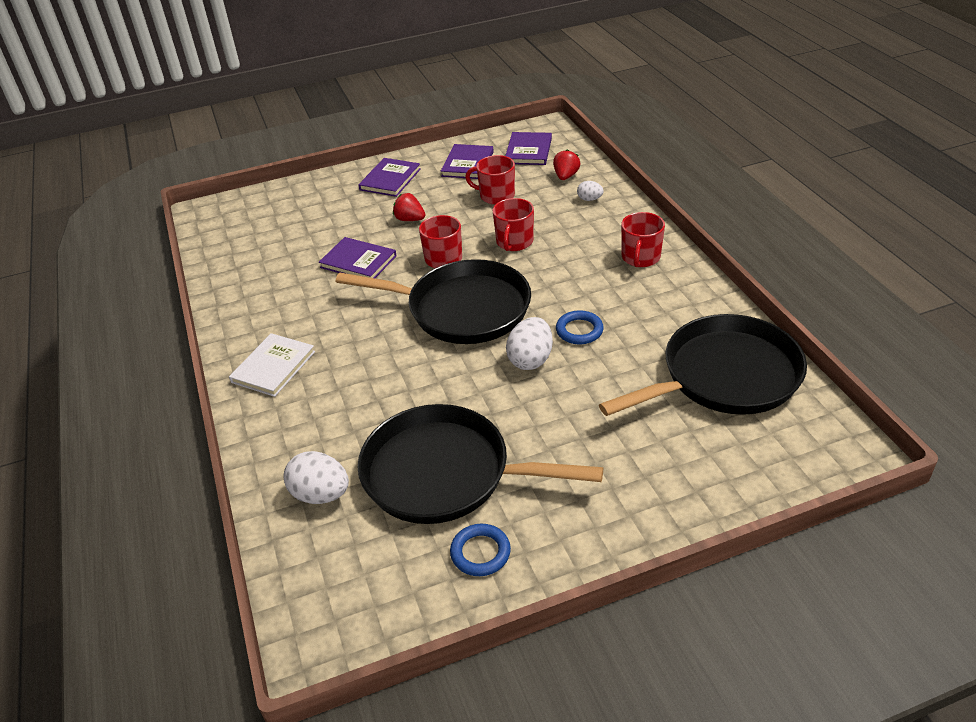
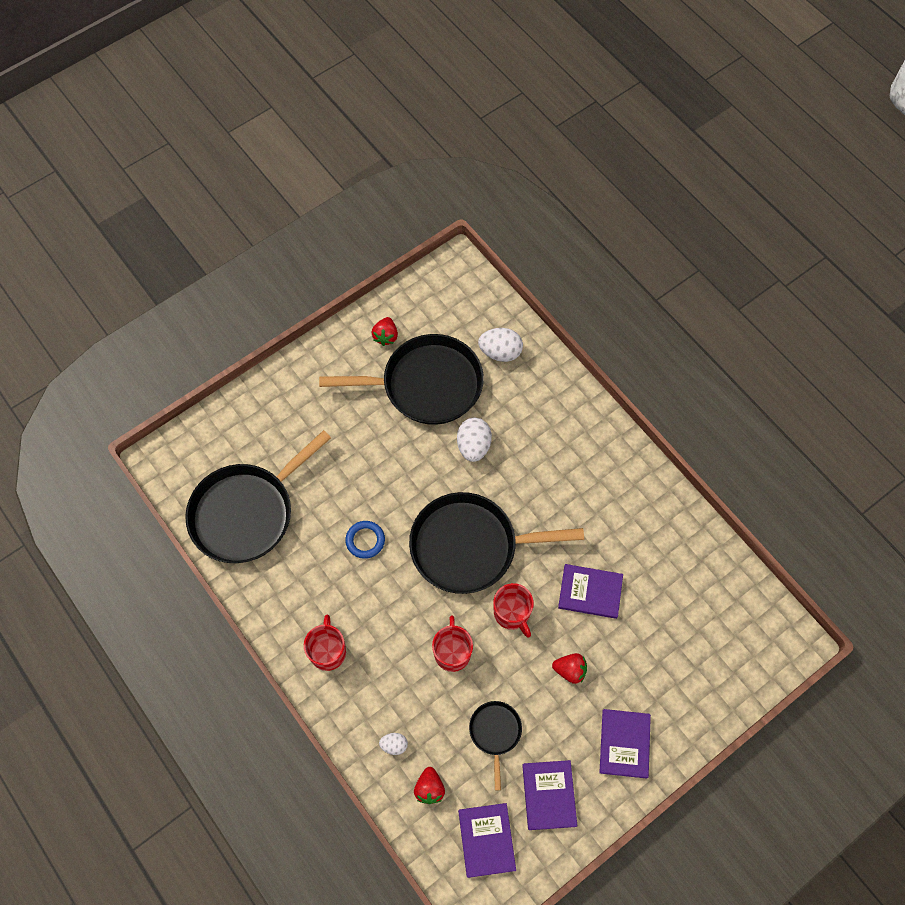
camera: 160 degrees right, 25 degrees up
white book [229,333,315,397] -> none
blue ring [450,524,511,576] -> red strawberry [371,317,398,346]
red mug [465,155,515,205] -> black pan [469,701,522,790]
white egg [506,317,553,370] -> white egg moved to [457,418,492,462]

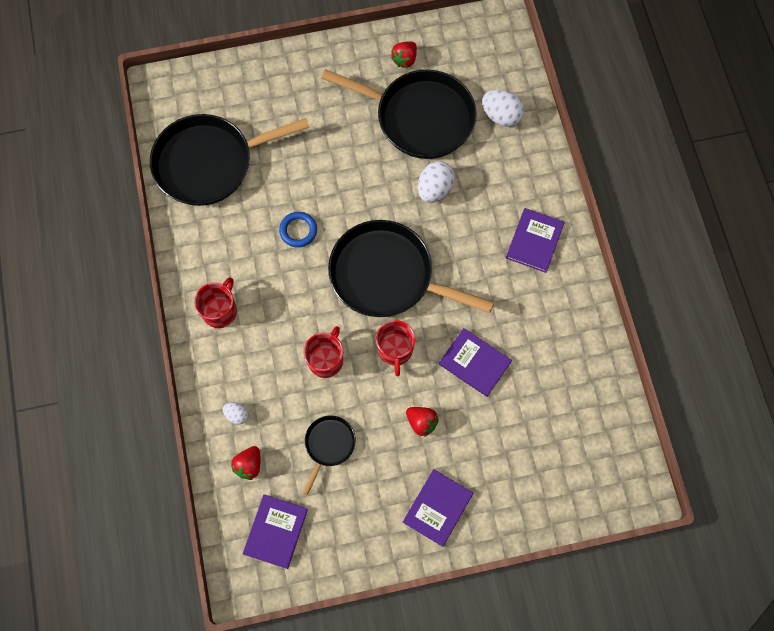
camera: 25 degrees right, 5 degrees up
purple book [522,760,577,830] -> purple book moved to [506,208,565,273]

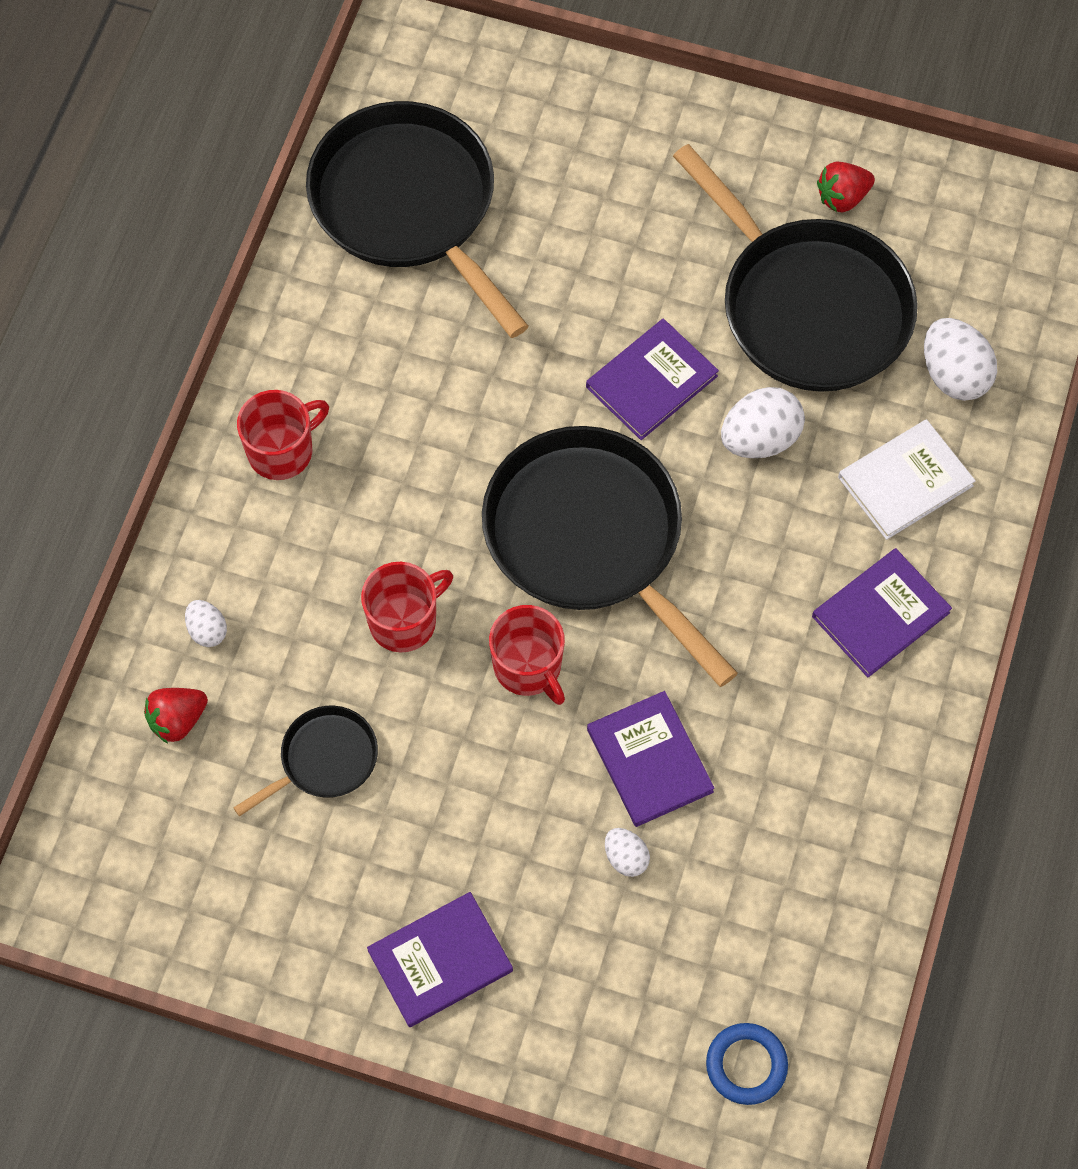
camera: 30 degrees right, 5 degrees down
black pan [150,114,310,206] -> black pan turned 45 degrees clockwise [306,101,529,338]
purple book [243,494,308,569] -> purple book moved to [586,319,719,440]
blue ring [279,212,317,247] -> blue ring moved to [706,1023,788,1105]
red mug [376,320,415,376] -> red mug turned 60 degrees counterclockwise [489,605,565,705]
red strawberry [406,407,439,437] -> none
none -> white egg [605,828,650,877]
none -> white book [838,419,976,540]

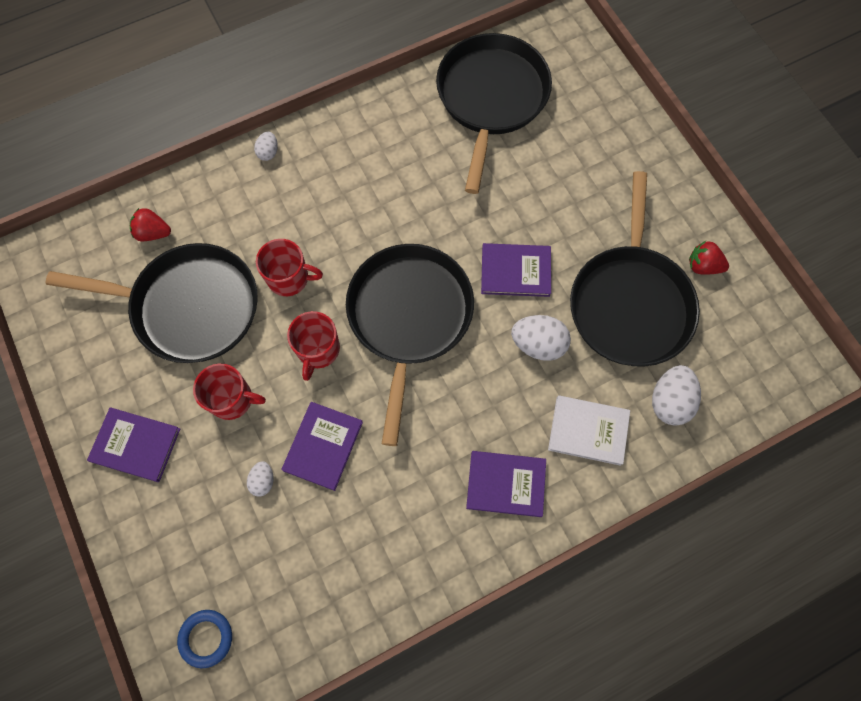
camera: 45 degrees right, 5 degrees up
white egg [185,600,227,647] -> white egg moved to [254,132,278,161]
black pan [233,706,378,816] -> black pan [46,243,258,363], size x2.13
red mug [237,390,329,480] -> red mug moved to [193,363,266,420]

